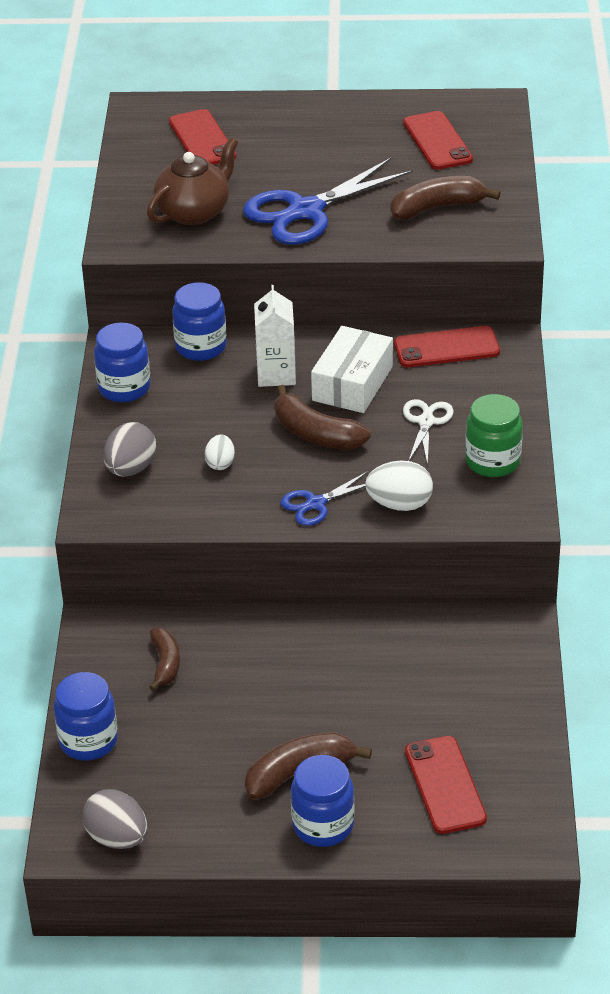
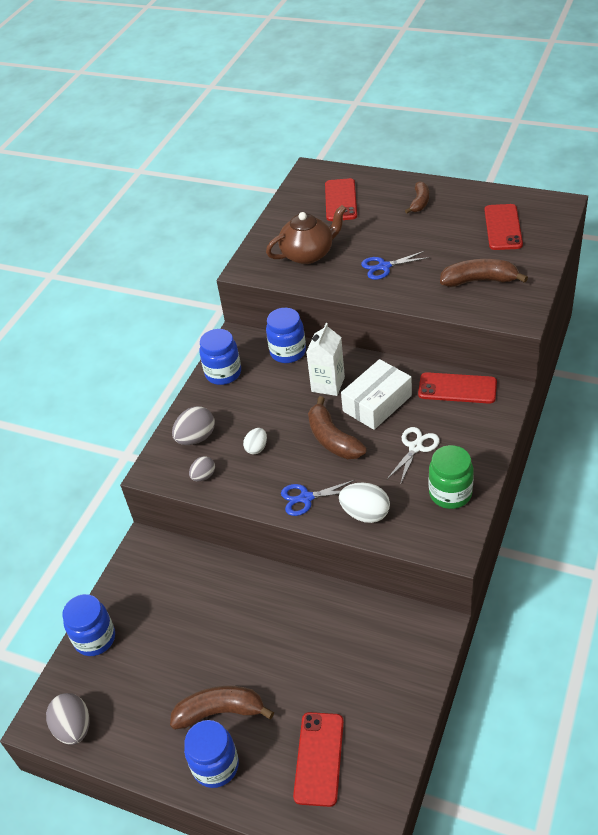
camera: 25 degrees right, 5 degrees up
brown banana [150,628,180,691] -> brown banana moved to [405,181,429,213]
blue scissors [243,158,413,245] -> blue scissors [361,251,430,280], size x0.51
none -> grey egg [189,456,215,482]

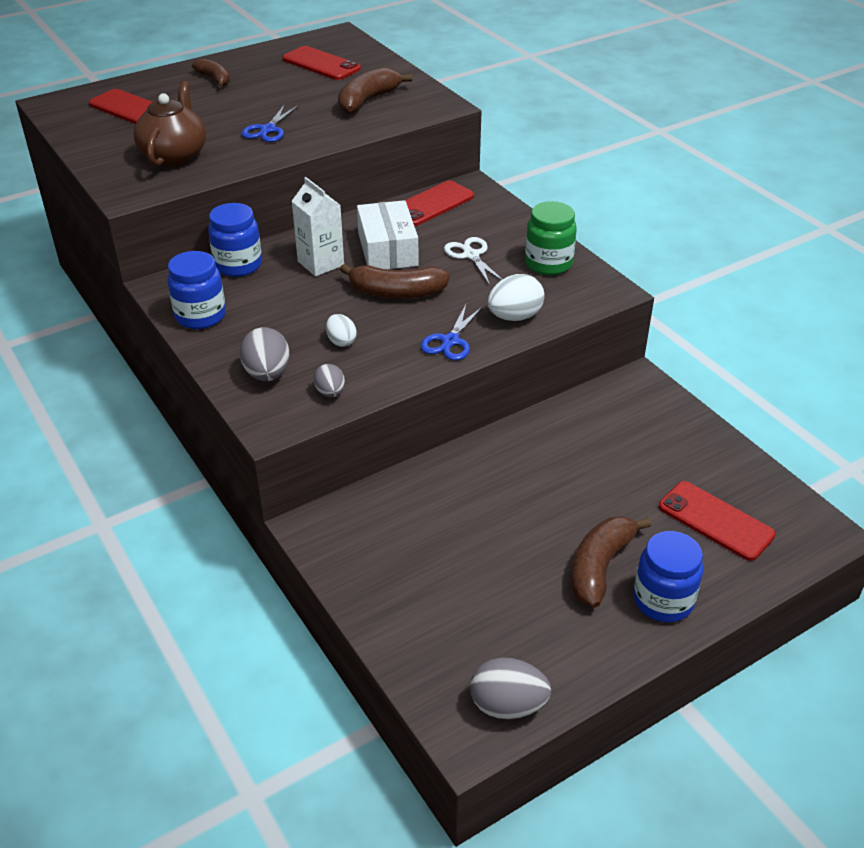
camera: 60 degrees left, 5 degrees down
blue jar [62,594,115,656] -> none

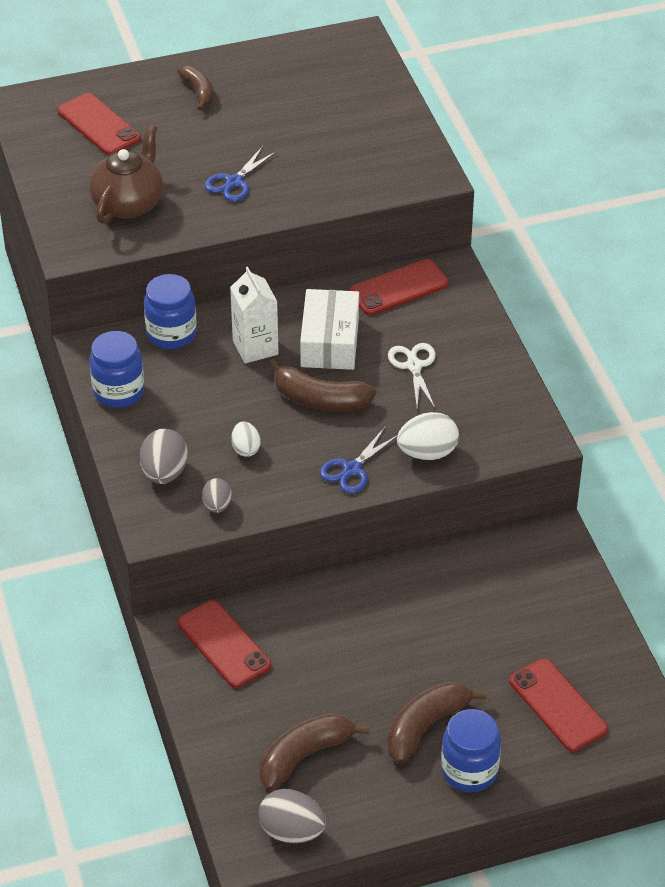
camera: 15 degrees right, 5 degrees up
red phone [282,46,361,80] -> red phone moved to [178,600,271,688]
brown banana [338,67,412,114] -> brown banana moved to [260,713,370,791]
green jar [525,201,577,275] -> none

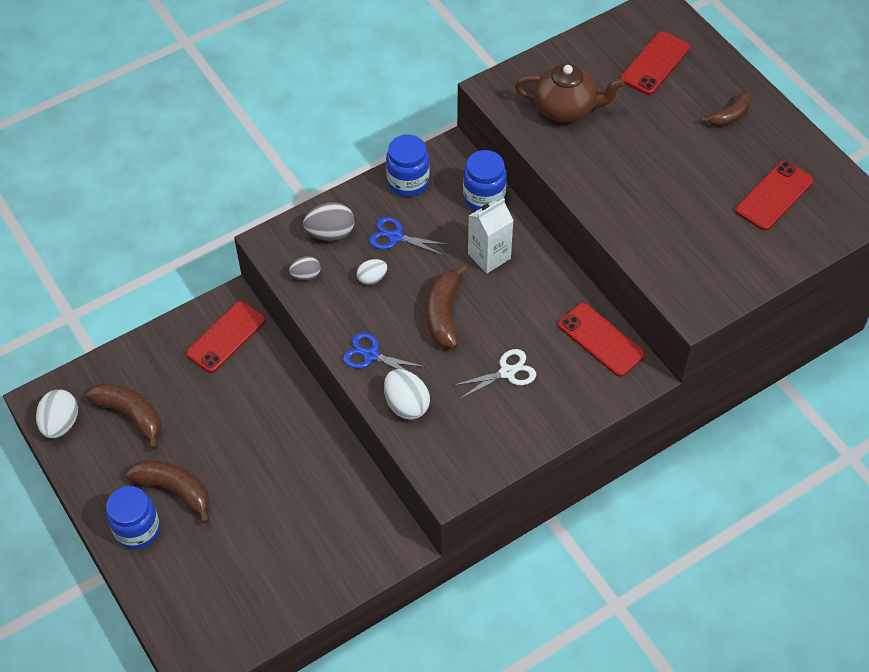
camera: 75 degrees right, 10 degrees up
blue scissors [204,146,277,202] -> blue scissors moved to [369,217,449,256]
grey egg [259,789,326,843] -> white egg [36,389,78,439]
white box [300,289,359,370] -> none
red phone [509,659,608,752] -> red phone moved to [735,161,814,230]

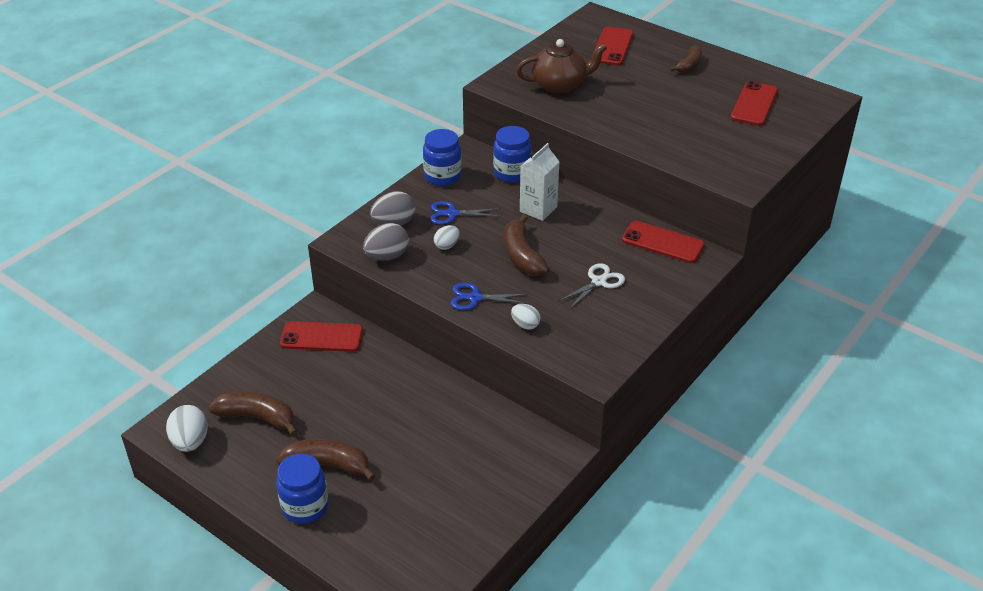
camera: 20 degrees left, 15 degrees down
red phone [186,301,266,373] -> red phone turned 75 degrees clockwise [280,321,363,352]
grey egg [289,256,321,281] -> grey egg [363,223,409,261], size x1.63
white egg [384,369,430,420] -> white egg [511,304,541,329], size x0.61

